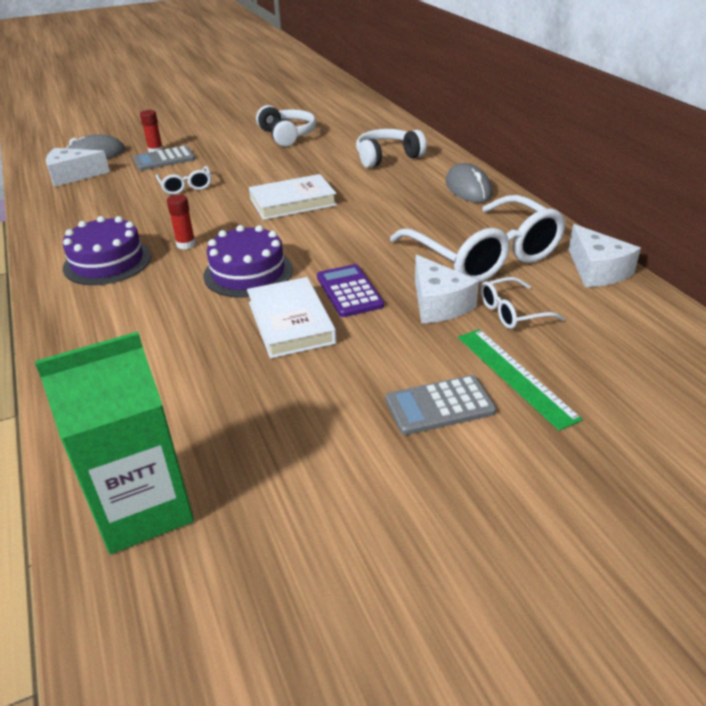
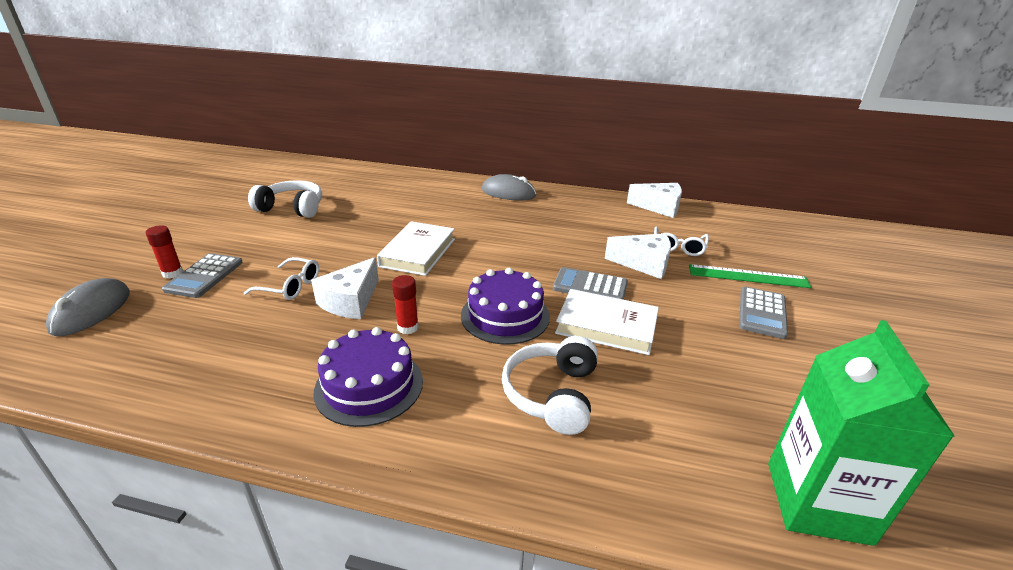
camera: 55 degrees left, 5 degrees down
white cheese [46,148,110,187] -> white cheese moved to [311,257,379,319]
purple calculator [317,264,384,317] -> grey calculator [553,267,628,300]
white headphones [356,129,427,168] -> white headphones moved to [502,336,598,435]
white glasses [390,195,566,283] -> none

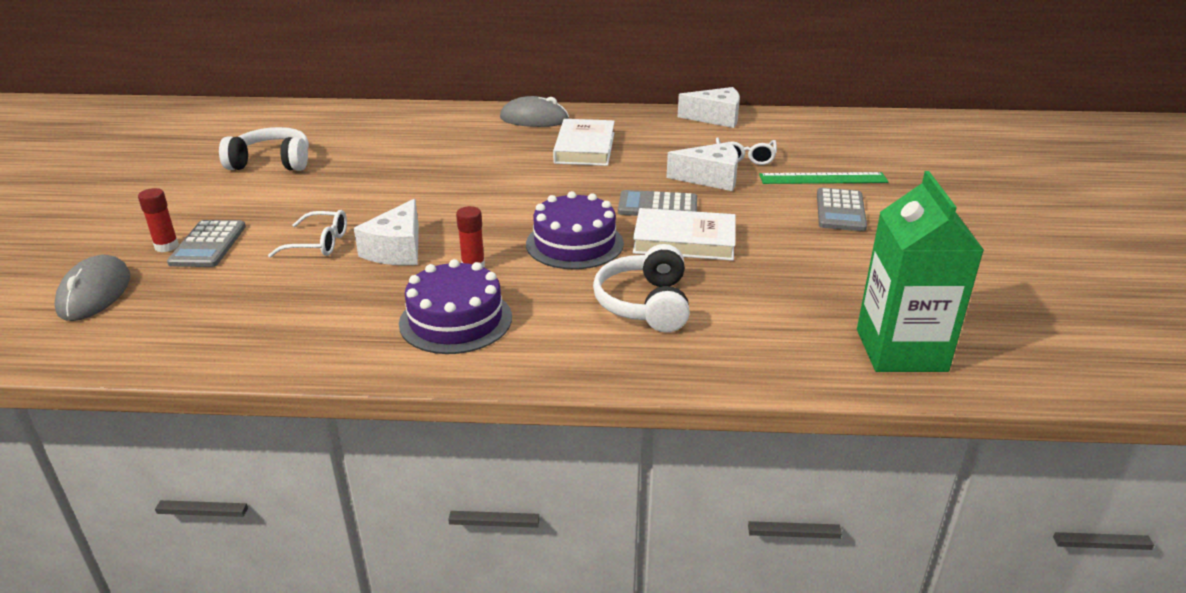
camera: 10 degrees left, 0 degrees up
white book [377,221,455,276] -> white book moved to [553,119,615,166]

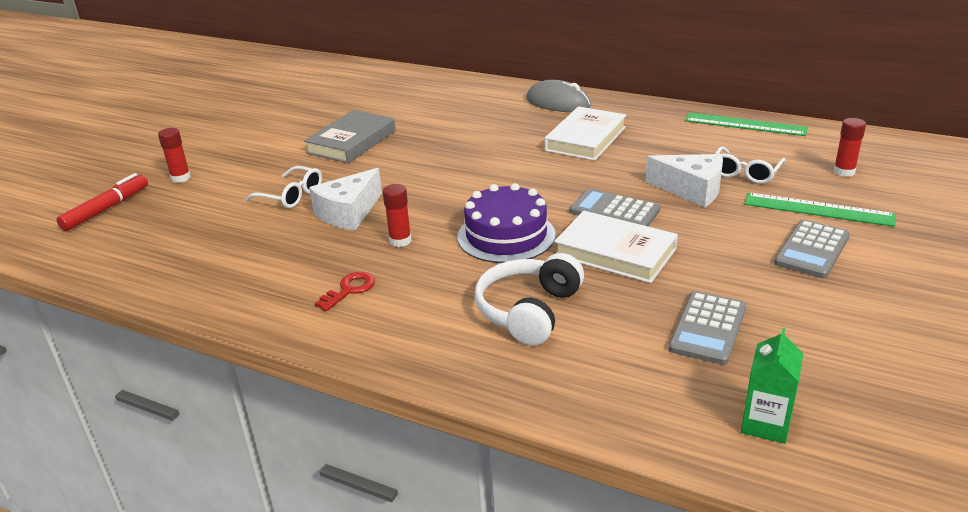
camera: 25 degrees right, 0 degrees up
grey mouse [54,255,130,321] -> red marker [56,173,148,231]
grey calculator [167,220,246,267] -> grey calculator moved to [668,291,746,365]
white headphones [219,127,309,171] -> none
purple cake [399,259,512,354] -> red key [315,272,375,311]
white cheese [678,87,740,128] -> green ruler [685,112,808,136]
green carton [857,171,984,372] -> green carton [741,328,803,444], size x0.52
none -> grey book [304,110,395,163]
none -> red glue stick [833,118,866,177]

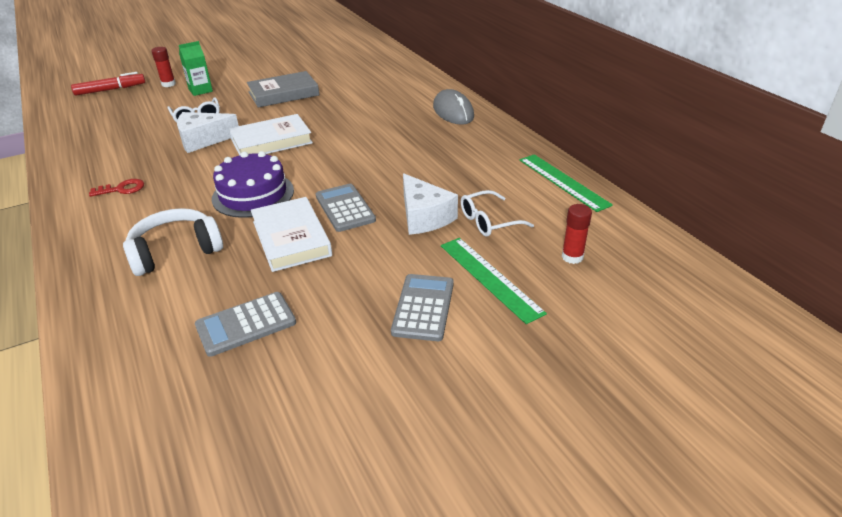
camera: 35 degrees right, 5 degrees up
red glue stick [383,184,412,247] -> none
white book [544,106,626,161] -> white book moved to [229,114,313,155]
green carton [741,328,803,444] -> green carton moved to [179,41,213,96]
grey calculator [774,220,850,278] -> grey calculator turned 120 degrees clockwise [391,274,454,341]

